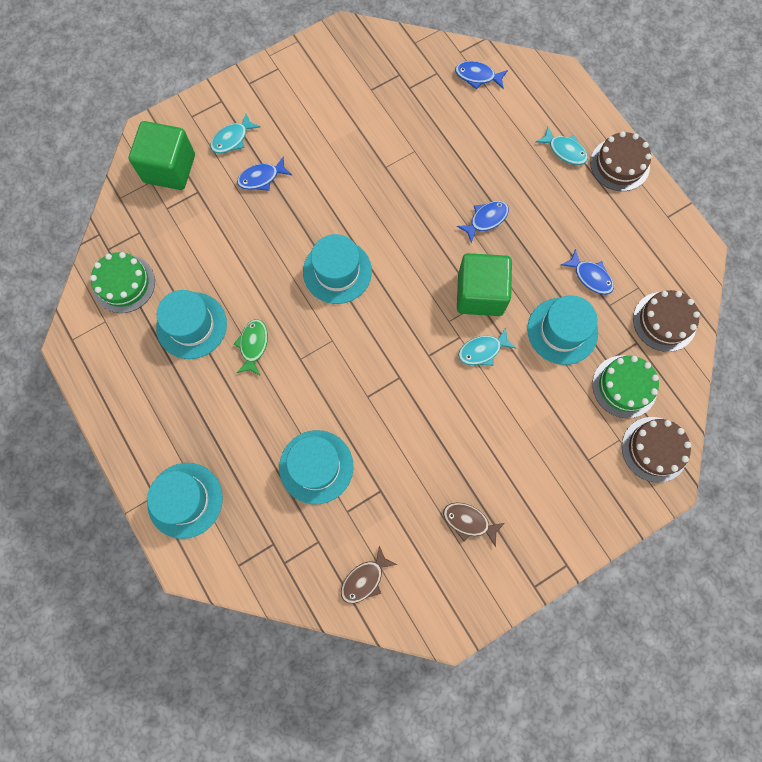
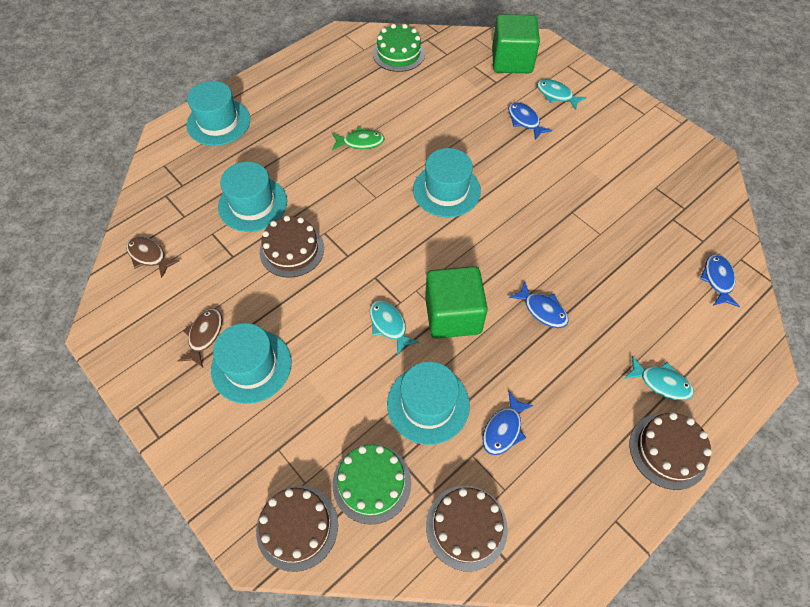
camera: 80 degrees right, 15 degrees down
turquoise hat [156,290,227,359] -> turquoise hat moved to [211,323,291,404]
turquoise fish [536,127,588,165] -> turquoise fish turned 90 degrees counterclockwise [624,356,694,401]
none -> brown cake [259,216,324,278]

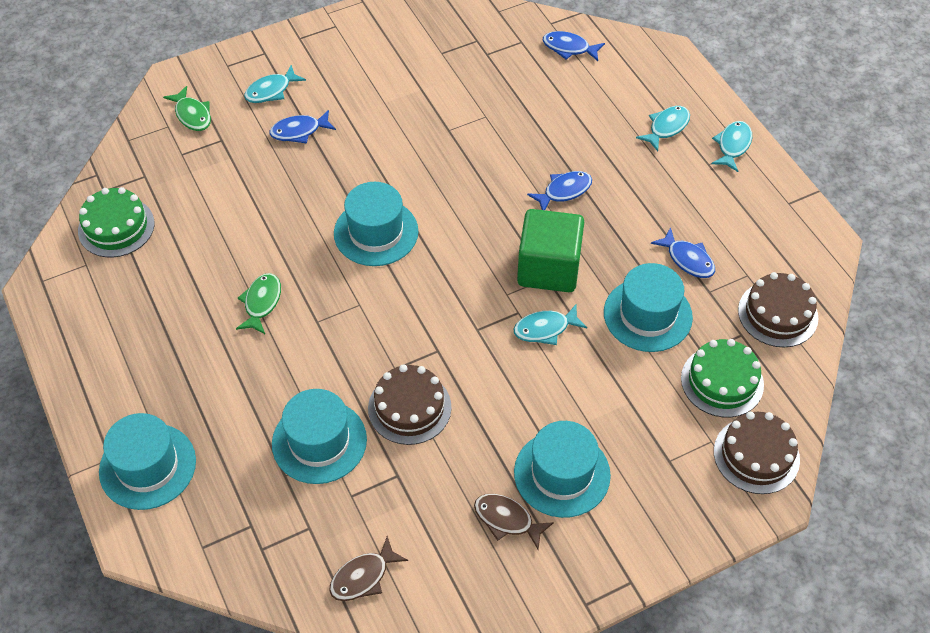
camera: 75 degrees left, 5 degrees down
green cube [492,14,540,73] -> green fish [163,86,211,131]
brown cake [630,412,712,490] -> turquoise fish [711,121,752,172]

